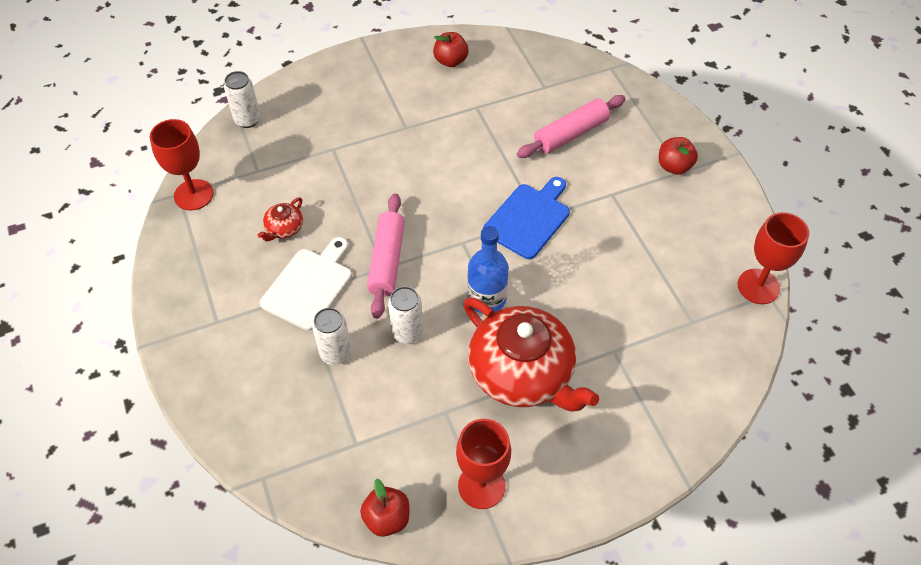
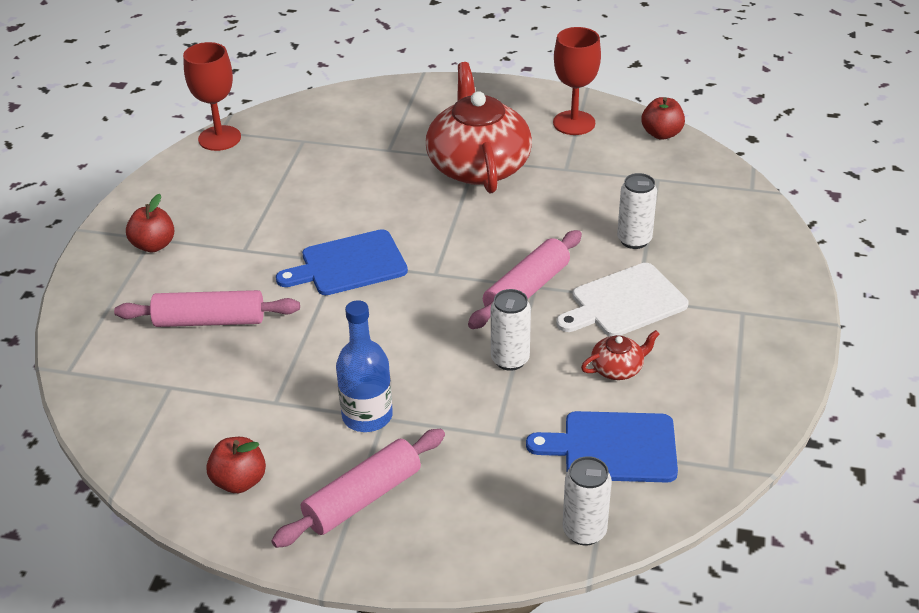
camera: 145 degrees left, 15 degrees down
red goblet [150,119,213,211] -> none
white can [388,286,423,344] -> white can moved to [491,289,531,371]
blue bottle [467,226,509,313] -> blue bottle moved to [336,300,393,432]
none -> pink rolling pin [271,429,445,548]
none -> blue cutting board [526,411,678,482]

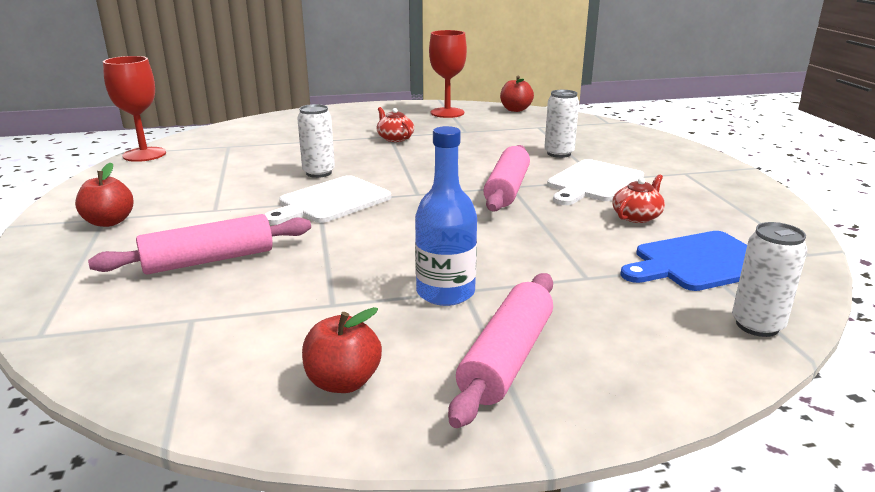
camera: 25 degrees left, 15 degrees down
blue cutting board [276,229,408,295] -> white cutting board [264,175,391,225]
red teapot [426,62,532,193] -> red teapot [377,107,414,142], size x0.41
white can [491,289,531,371] -> white can moved to [297,104,335,178]

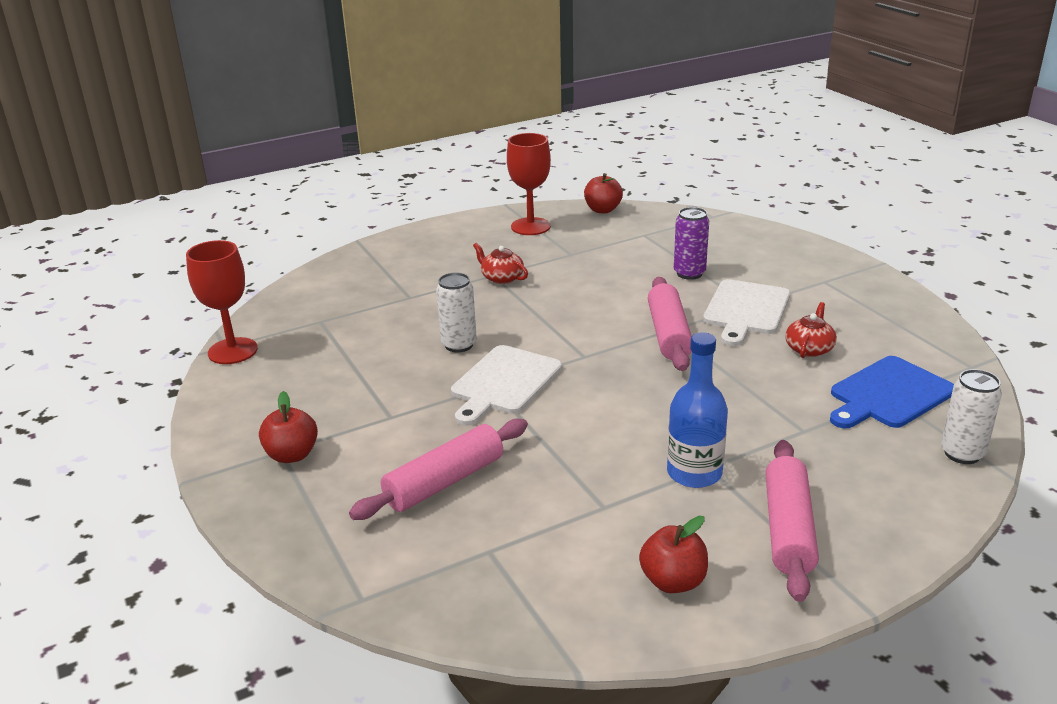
camera: 15 degrees left, 5 degrees up
white can [544,90,579,158] -> purple can [674,207,709,280]

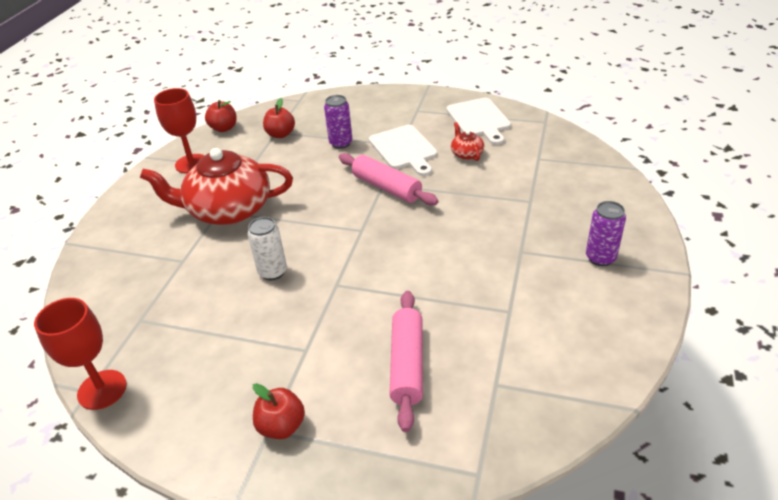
camera: 45 degrees left, 10 degrees up
white cutting board [451,345,562,426] -> white cutting board moved to [446,98,511,145]
red teapot [473,243,528,284] -> red teapot [140,148,293,225], size x2.41
red apple [639,516,708,593] -> red apple moved to [263,98,295,138]
blue bottle [667,332,728,488] -> none
pink rolling pin [765,440,819,602] -> purple can [586,201,626,266]
blue cutting board [830,356,954,429] -> none
white can [941,369,1002,464] -> none

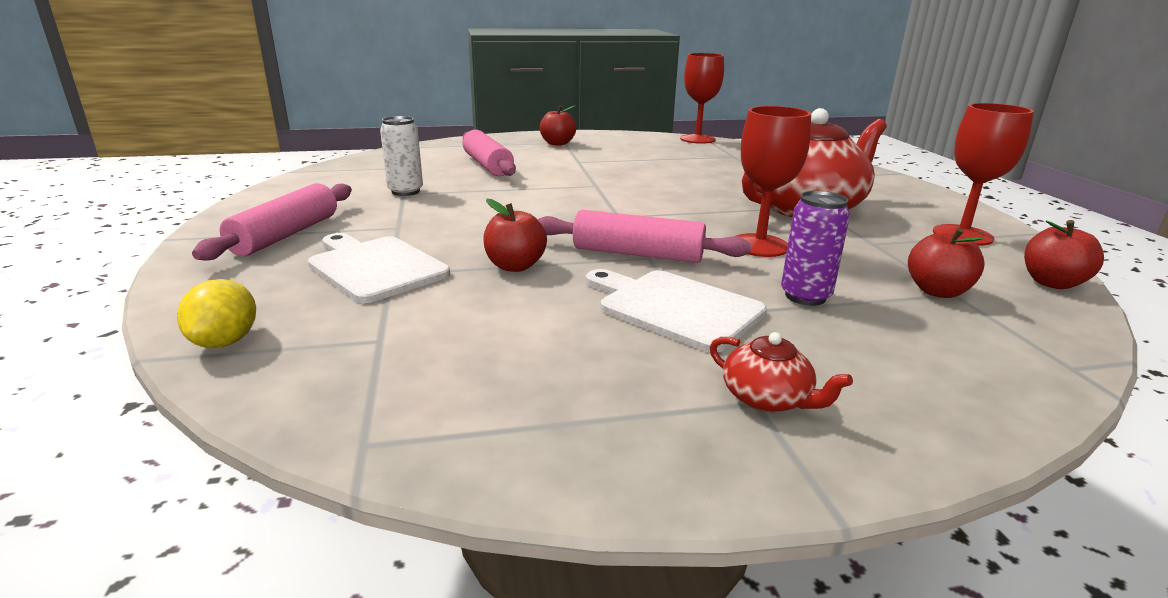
camera: 150 degrees right, 15 degrees down
white can [248,217,287,281] -> white can moved to [380,116,423,196]
white cutting board [446,98,511,145] -> white cutting board moved to [308,233,450,303]
red teapot [451,122,484,161] -> red teapot moved to [710,332,853,412]
purple can [586,201,626,266] -> pink rolling pin [192,183,352,261]
none -> yellow lemon [177,279,256,348]
none -> red apple [483,199,547,272]
none -> red goblet [734,106,811,257]

